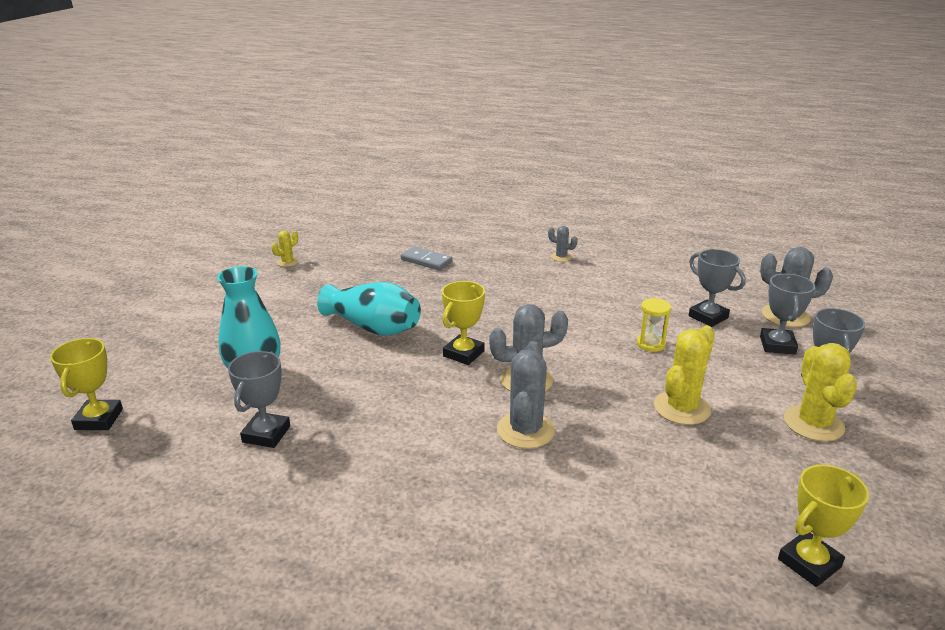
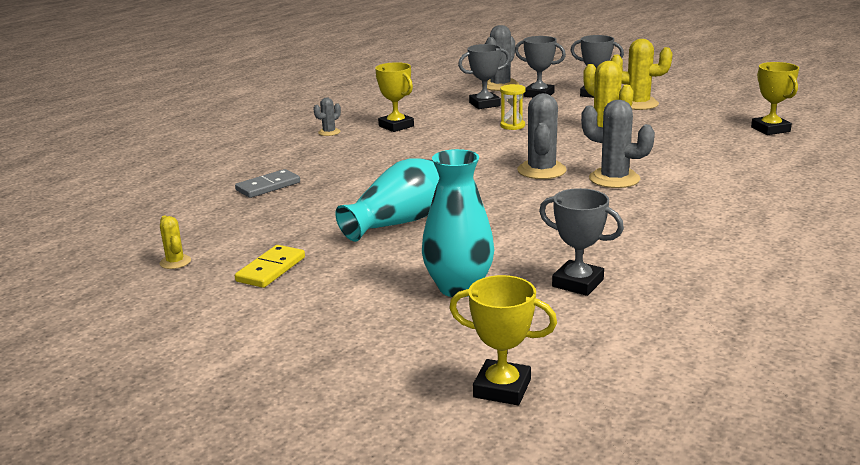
camera: 70 degrees left, 5 degrees down
yellow trophy [442,281,485,365] -> yellow trophy moved to [375,62,414,132]
none -> yellow domino [235,245,305,288]

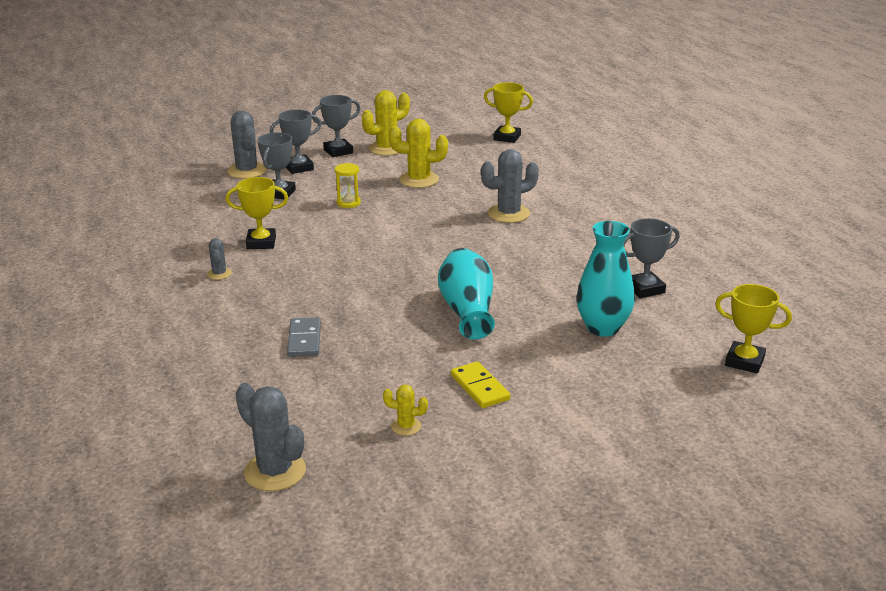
camera: 55 degrees left, 5 degrees up
yellow trophy [449,275,557,405] -> yellow trophy turned 60 degrees clockwise [715,284,792,374]
grey cactus [517,93,567,179] -> grey cactus moved to [235,383,306,491]

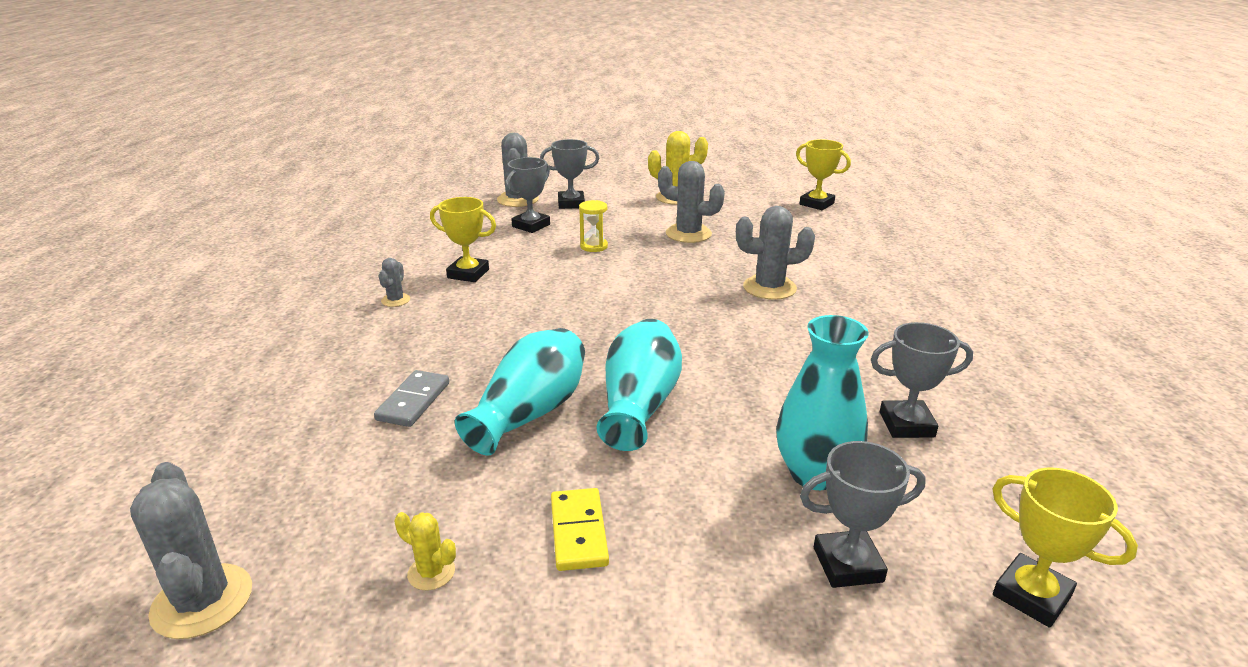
camera: 20 degrees right, 0 degrees up
grey trophy [312,95,361,157] -> grey trophy moved to [800,441,926,588]
yellow cactus [389,118,448,188] -> grey cactus [658,161,725,243]
none -> turquoise vase [455,328,585,455]

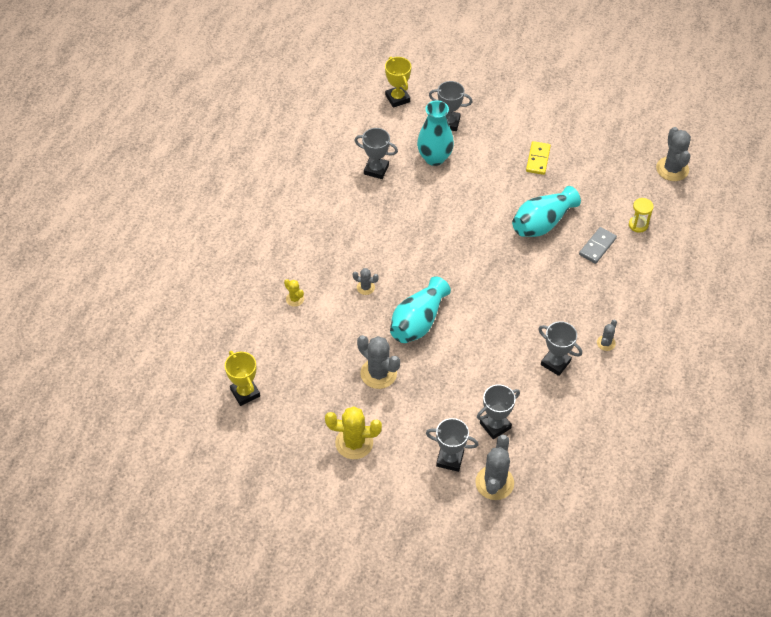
camera: 160 degrees left, 25 degrees up
yellow cactus [395,512,456,591] -> yellow cactus moved to [284,279,304,307]
yellow trophy [430,197,496,282] -> grey trophy [538,321,582,376]
yellow hourglass [579,200,608,252] -> yellow hourglass moved to [629,198,654,233]
turquoise vase [597,319,682,451] -> turquoise vase moved to [390,276,451,343]
grey cactus [736,206,815,300] -> grey cactus [353,268,379,295], size x0.52

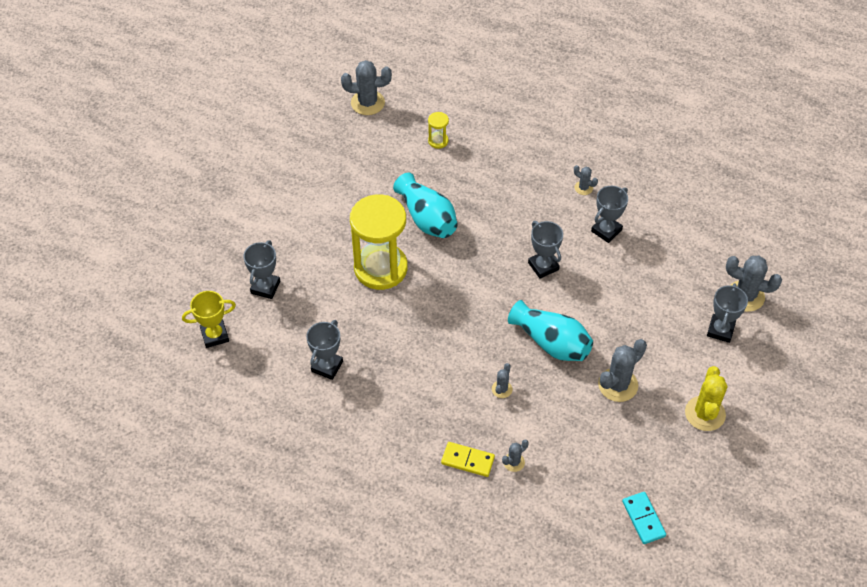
camera: 85 degrees left, 0 degrees up
yellow trophy [225,351,260,406] -> turquoise domino [622,492,666,544]
yellow cactus [284,279,304,307] -> grey cactus [502,440,529,472]
turquoise vase [417,100,454,166] -> none
grey trophy [477,384,520,439] -> grey trophy moved to [528,221,563,279]
yellow domino [526,141,551,175] -> yellow domino moved to [441,442,495,477]
grey domino [579,227,617,264] -> none
none -> yellow hourglass [350,194,408,290]

